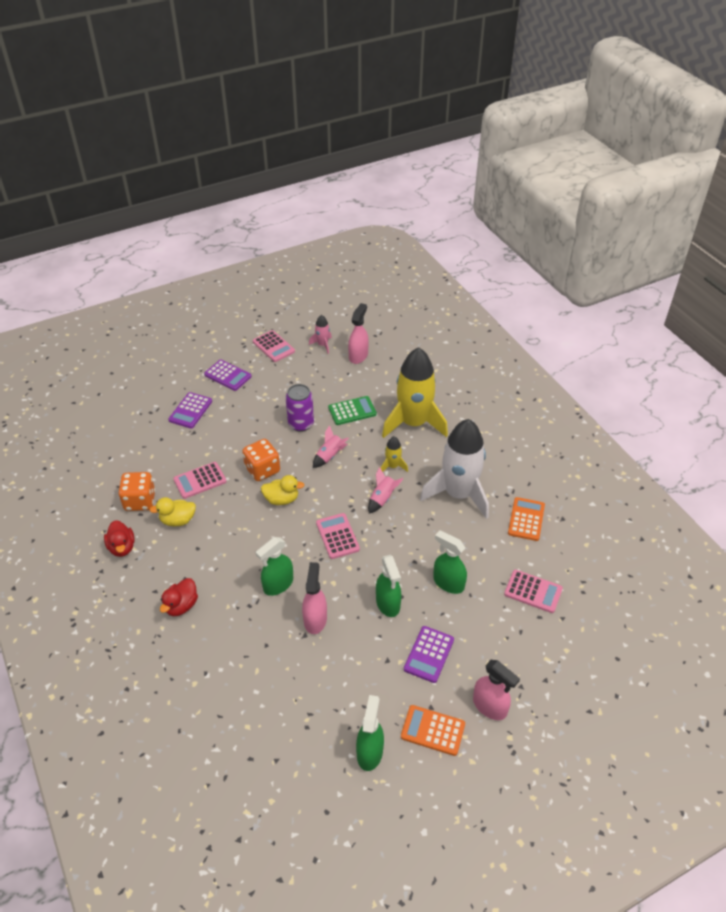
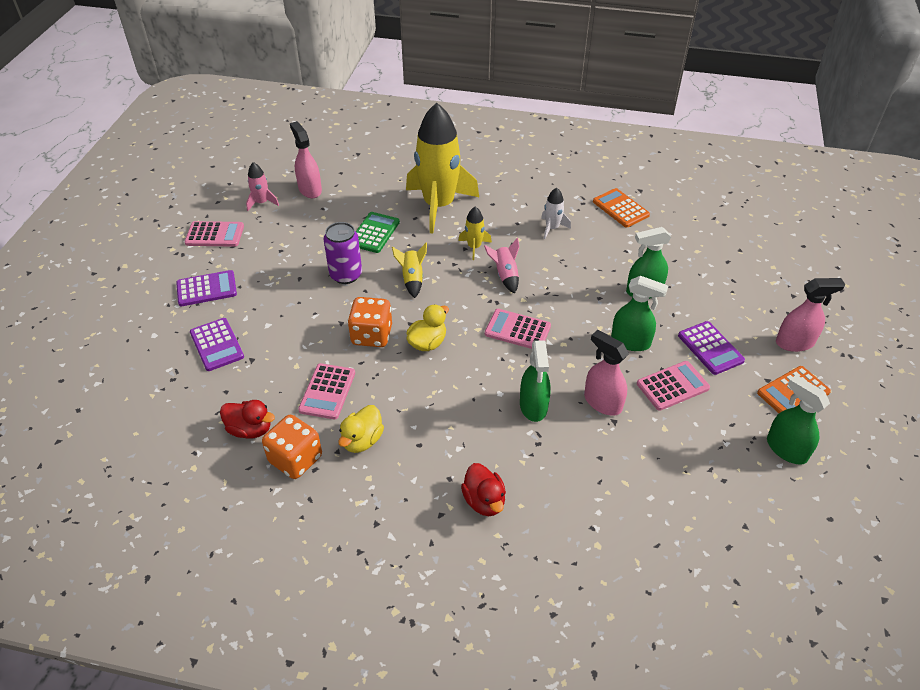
camera: 50 degrees left, 0 degrees up
red duck [104,520,135,557] -> red duck moved to [220,400,275,438]
pink rocket [313,425,349,468] -> yellow rocket [392,243,427,298]
white rocket [420,419,489,519] -> white rocket [541,188,571,239], size x0.42
pink calculator [504,570,563,613] -> pink calculator moved to [637,361,710,411]

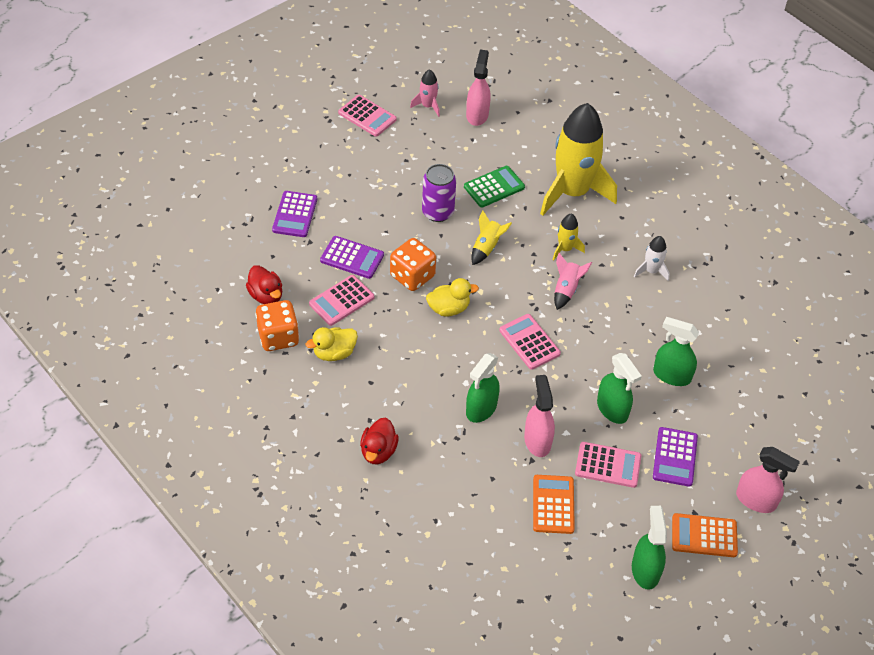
camera: 35 degrees right, 5 degrees up
purple calculator [176,270,237,306] -> purple calculator moved to [320,236,384,279]
orange calculator [593,188,650,228] -> orange calculator moved to [533,475,575,534]

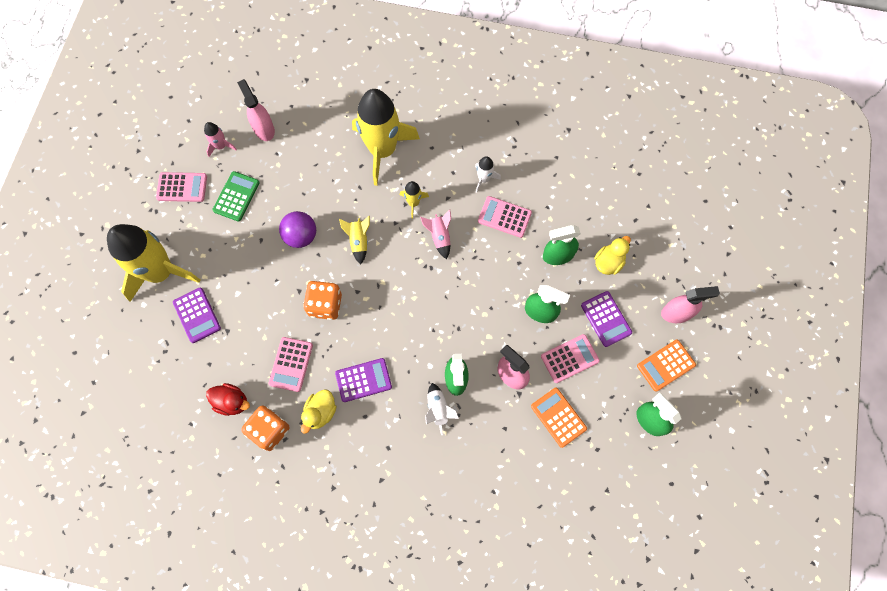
camera: 35 degrees left, 20 degrees up
purple calculator [320,236,384,279] -> purple calculator moved to [335,358,392,402]
red duck [360,418,399,464] -> none
purple can [422,164,456,222] -> purple ball [279,211,316,248]
yellow duck [426,278,479,317] -> yellow duck moved to [594,236,631,275]
green calculator [464,166,525,208] -> green calculator moved to [212,171,260,222]
pink calculator [499,314,561,370] -> pink calculator moved to [478,196,532,238]
none -> yellow rocket [107,224,200,302]
none -> white rocket [425,383,459,435]

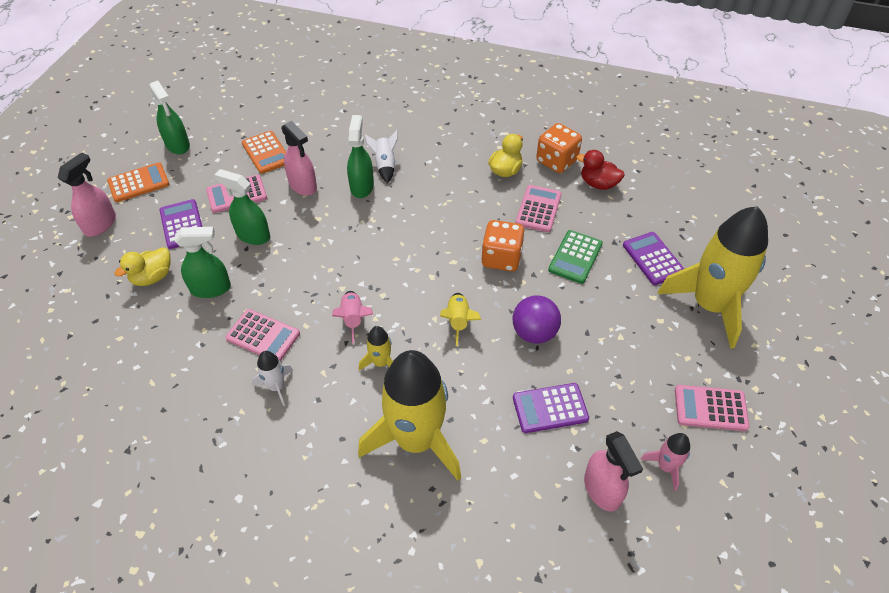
camera: 175 degrees left, 20 degrees down
green calculator [212,171,260,222] -> green calculator moved to [548,230,603,284]
purple calculator [335,358,392,402] -> purple calculator moved to [513,383,589,433]
pink spray bottle [661,286,720,323] -> pink spray bottle turned 120 degrees clockwise [58,152,116,236]

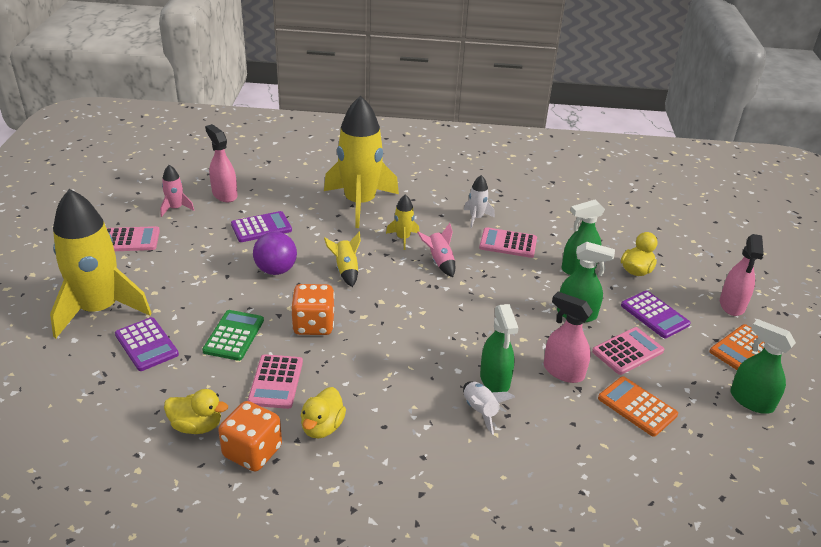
camera: 165 degrees right, 15 degrees down
red duck [576,150,625,190] -> yellow duck [164,389,228,434]

